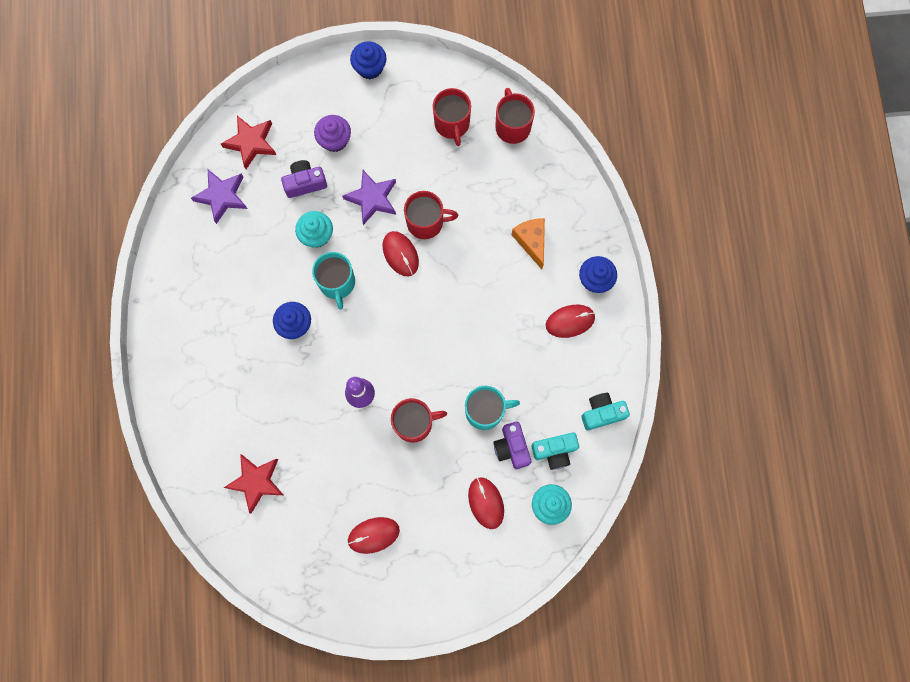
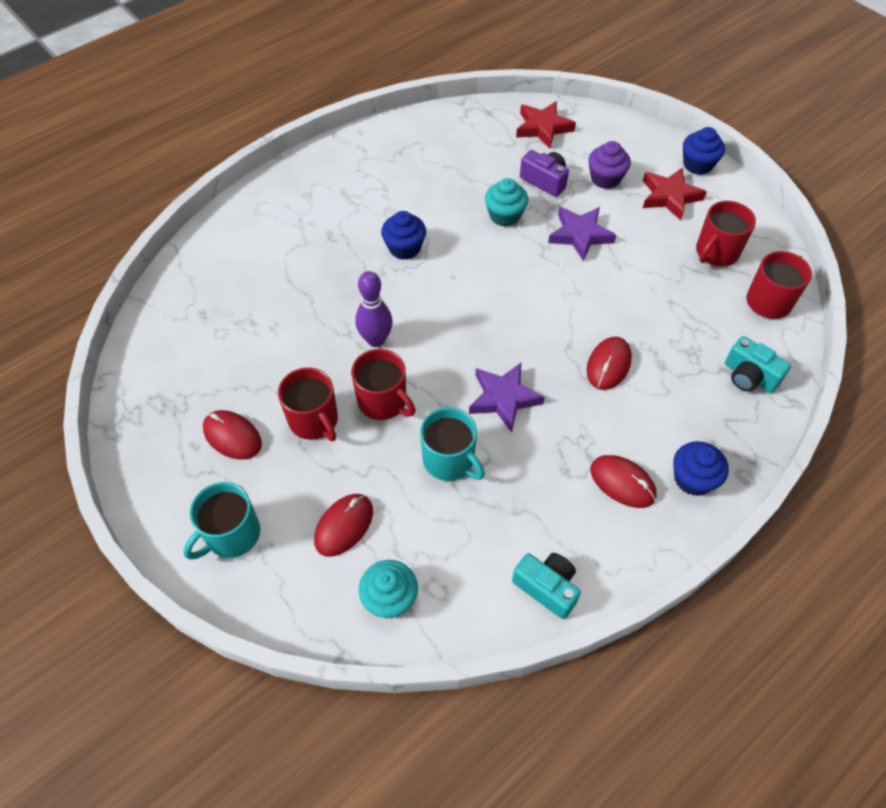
camera: 55 degrees right, 20 degrees down
purple star [191,169,247,224] -> purple star moved to [469,363,545,432]
red star [224,454,283,513] -> red star moved to [643,167,707,220]
turquoise mug [312,252,355,310] -> turquoise mug moved to [184,482,260,560]
red mouse [382,231,419,276] -> red mouse moved to [587,337,632,390]
red mug [404,191,458,239] -> red mug moved to [278,368,338,441]
purple camera [493,422,531,469] -> none
orange cheese [512,218,545,269] -> none
turquoise camera [532,432,579,470] -> turquoise camera moved to [725,336,791,393]

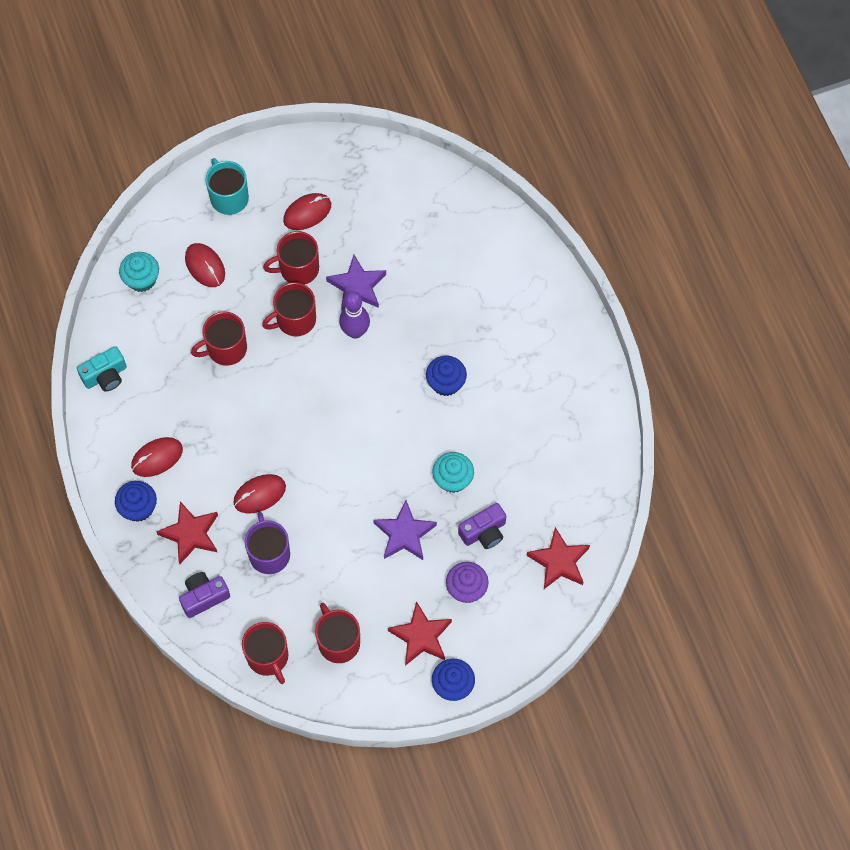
camera: 110 degrees right, 10 degrees up
turquoise mug [420,407,485,481] -> red mug [191,312,247,366]
purple star [469,363,545,432] -> purple star moved to [326,255,386,311]
red mouse [587,337,632,390] -> red mouse turned 75 degrees counterclockwise [233,474,286,514]
turquoise camera [725,336,791,393] -> purple camera [179,572,230,618]
none -> red star [156,501,218,564]
none -> purple mug [245,512,290,574]

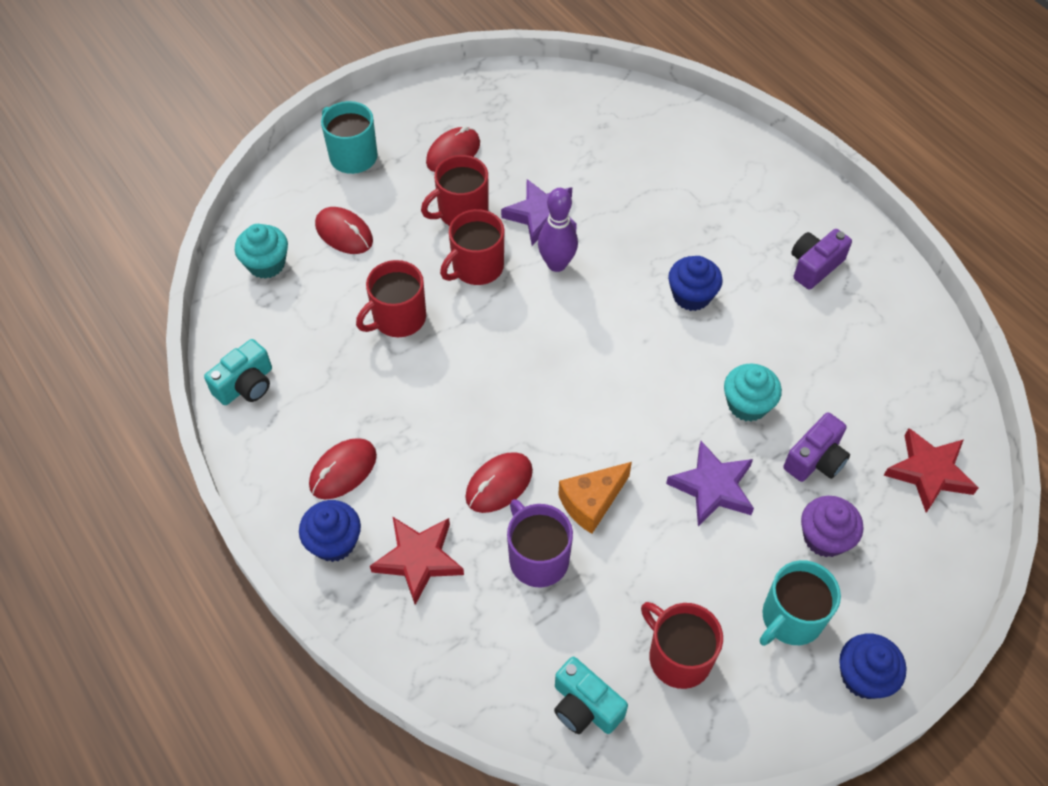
camera: 15 degrees left, 10 degrees down
purple camera [179,572,230,618] -> purple camera moved to [791,229,852,290]
red mug [242,622,288,684] -> turquoise camera [554,657,628,734]
red star [388,601,452,666] -> turquoise mug [760,560,841,646]
none -> orange cheese [558,462,632,534]

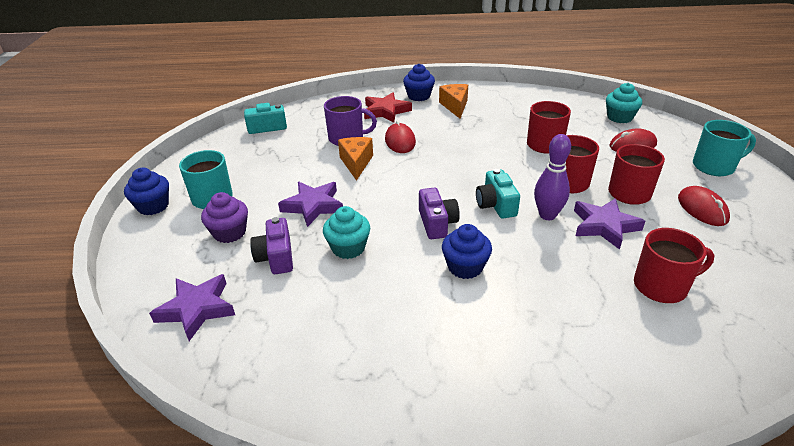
camera: 125 degrees right, 20 degrees down
turquoise camera [204,339,272,405] -> turquoise camera moved to [476,169,520,219]
red mouse [309,438,377,499] -> orange cheese [439,84,468,118]
red mug [641,602,723,689] -> red mug moved to [634,228,714,303]
purple camera [791,229,852,290] -> purple camera moved to [419,188,460,239]
red star [884,428,978,513] -> purple star [149,274,235,341]

